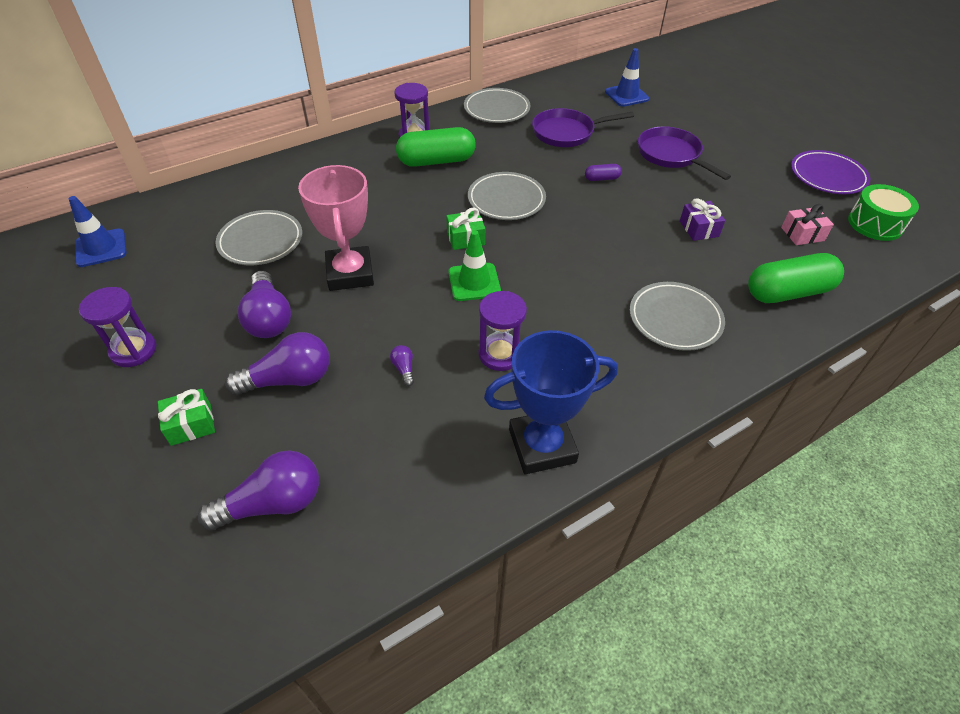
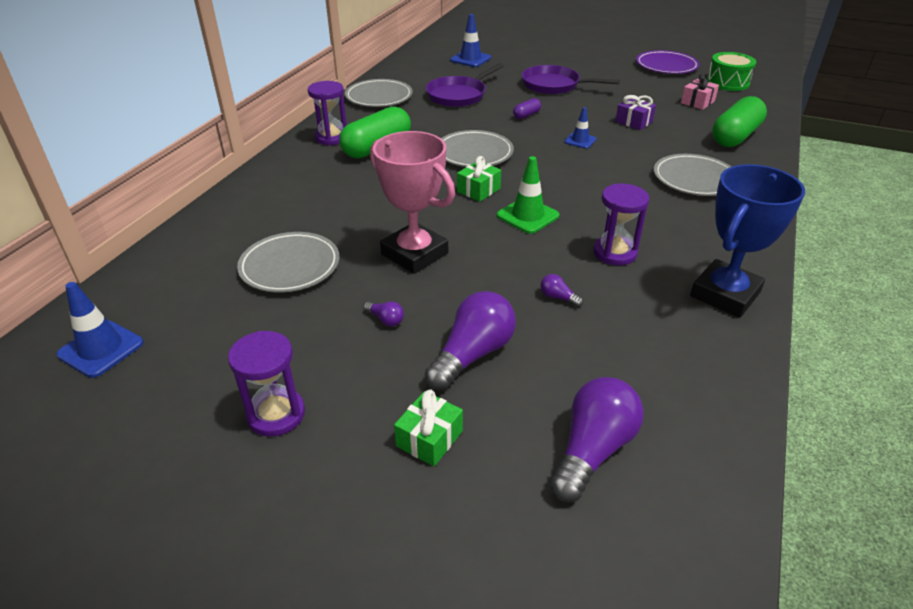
camera: 35 degrees left, 10 degrees down
purple light bulb [238,271,291,338] -> purple light bulb [363,302,404,327], size x0.43
none -> blue traffic cone [564,107,596,149]

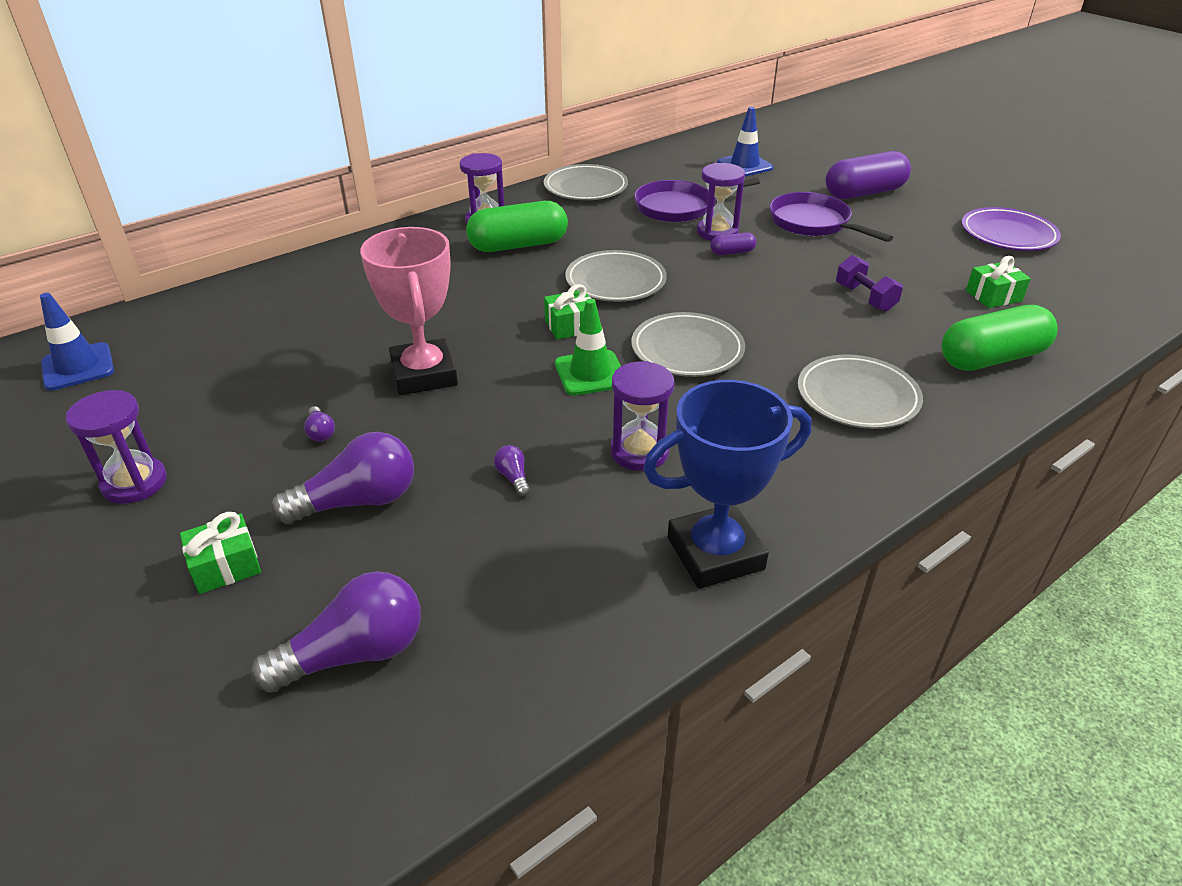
camera: 30 degrees right, 0 degrees up
grey plate [237,232,339,293] -> grey plate moved to [631,312,745,377]
blue traffic cone [564,107,596,149] -> none
purple gift [615,95,656,130] -> purple dumbbell [836,255,903,312]
pink gift [681,74,719,110] -> green gift [966,256,1031,308]
green drum [707,52,756,91] -> none
none -> purple hourglass [697,163,745,241]
none -> purple capsule [826,151,911,199]

